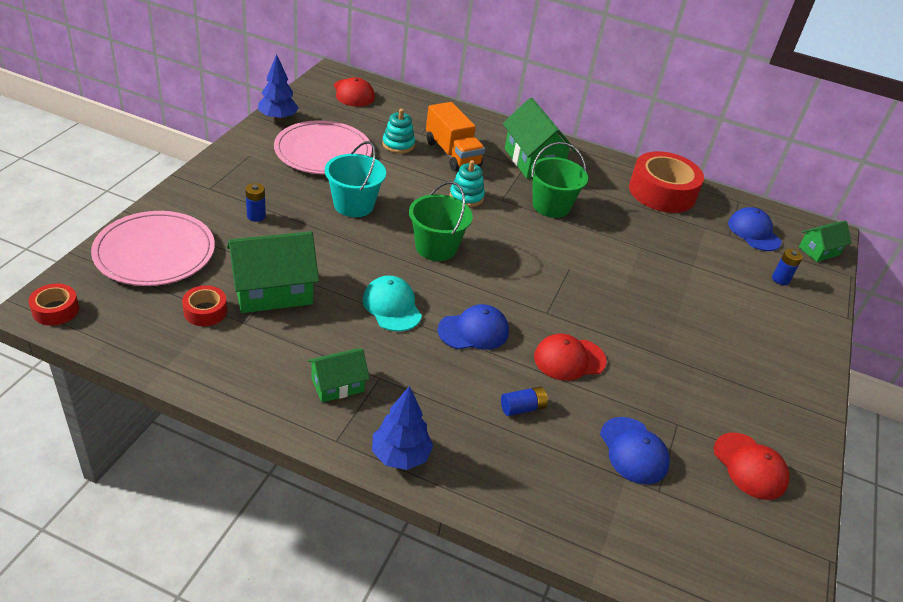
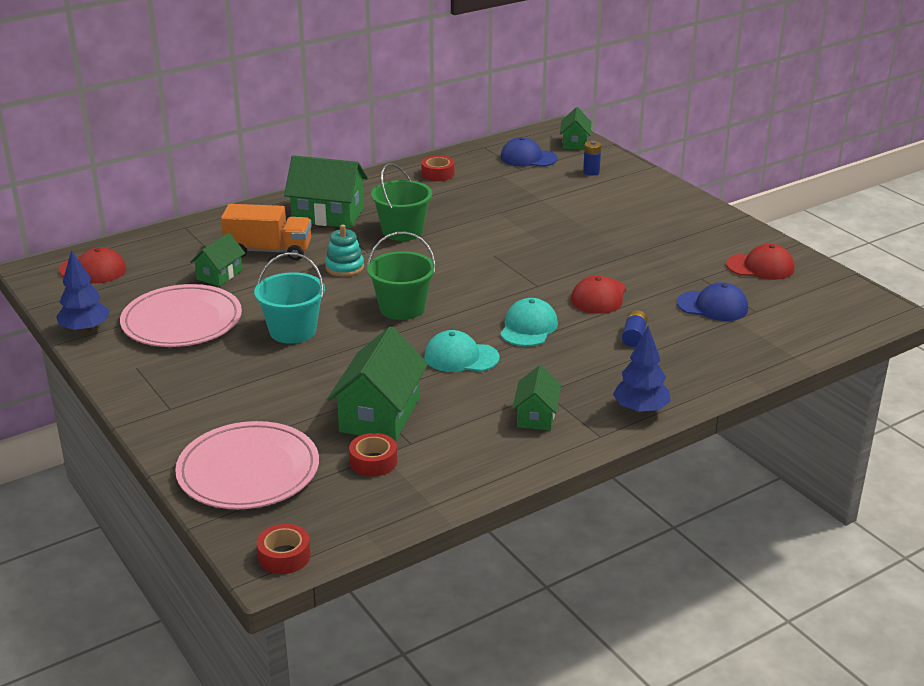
camera: 50 degrees left, 10 degrees down
blue battery [245,183,266,222] -> none
turquoise stacking toy [382,109,415,153] -> green house [190,233,245,286]
blue cap [438,304,509,350] -> turquoise cap [500,298,558,346]
red tape [629,151,704,213] -> red tape [421,156,455,181], size x0.47

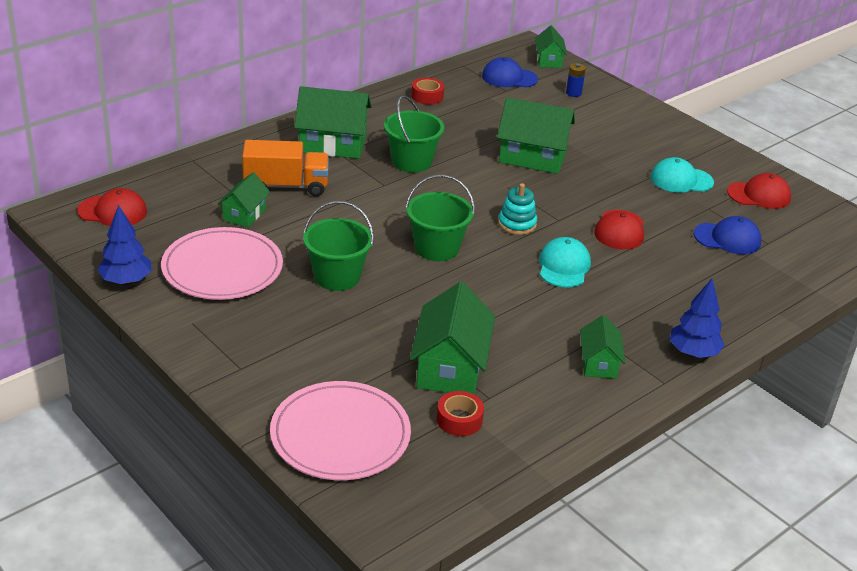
camera: 10 degrees left, 5 degrees up
turquoise bucket [254,253,325,344] -> green bucket [303,201,374,291]
red tape [257,524,311,574] -> none
turquoise stacking toy [325,224,364,277] -> turquoise stacking toy moved to [498,183,537,235]
turquoise cap [424,330,499,372] -> turquoise cap moved to [651,157,714,192]
blue battery [622,310,648,347] -> none
none -> green house [497,97,575,174]

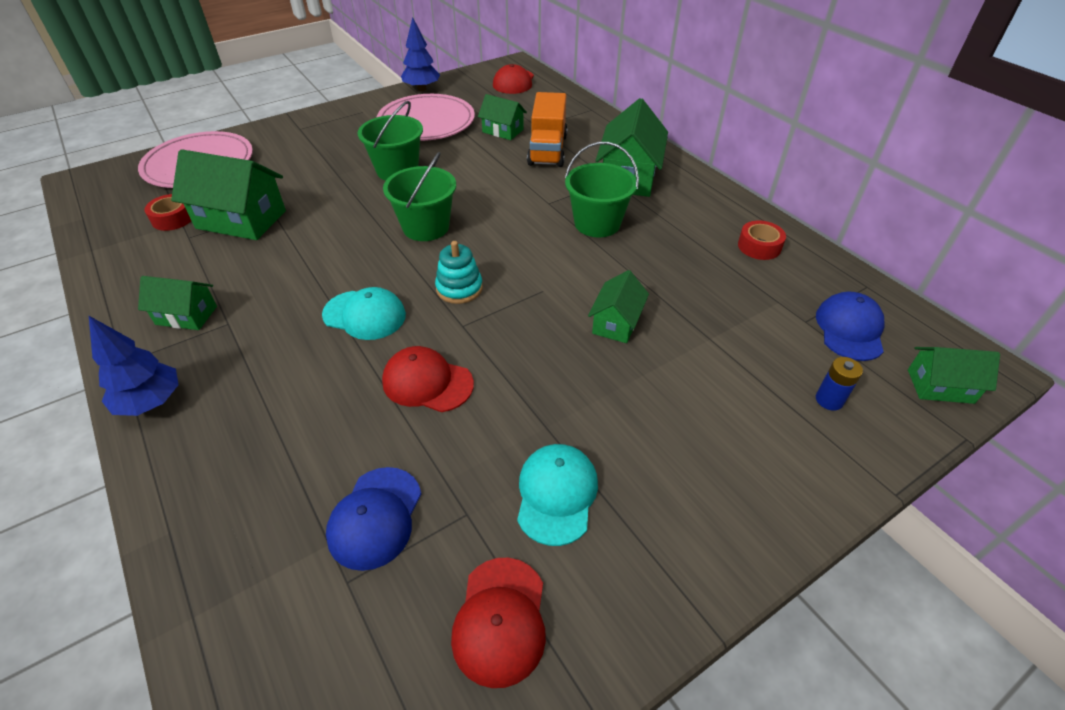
camera: 100 degrees right, 10 degrees up
green house [497,97,575,174] -> green house [588,270,649,343], size x0.57

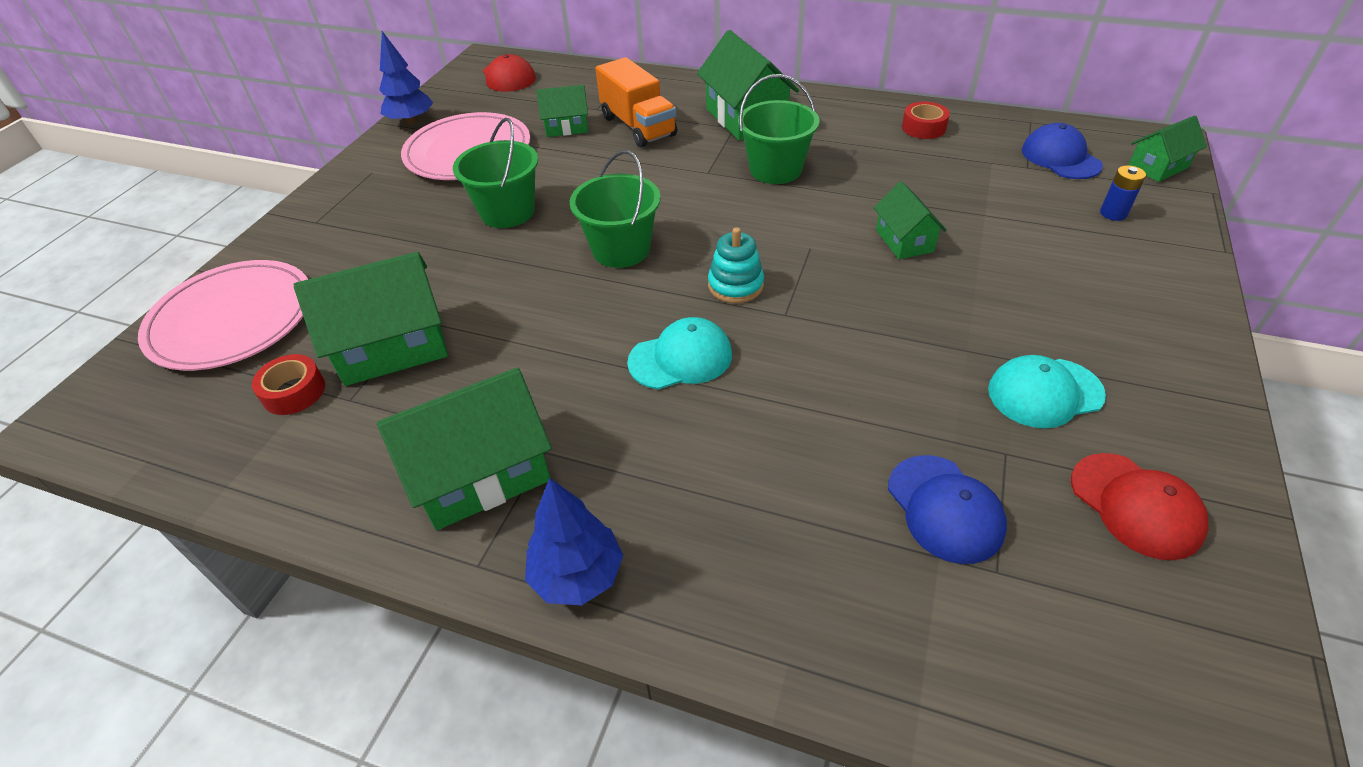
camera: 35 degrees left, 0 degrees up
green house [138,276,217,330] -> green house [377,368,552,530], size x1.75
red cap [382,346,474,412] -> none
turquoise cap [517,444,598,546] -> turquoise cap turned 75 degrees counterclockwise [988,355,1106,428]

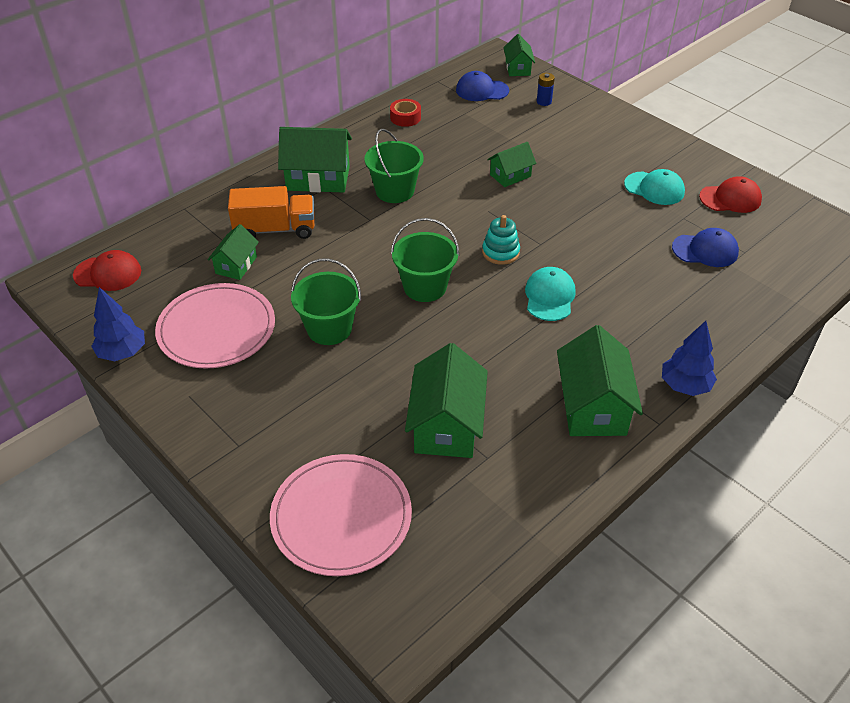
camera: 65 degrees left, 0 degrees up
red tape [252,354,325,415] -> none
green house [874,181,947,259] -> green house turned 45 degrees counterclockwise [487,142,536,187]
turquoise cap [988,355,1106,428] -> turquoise cap turned 75 degrees counterclockwise [624,169,685,205]

